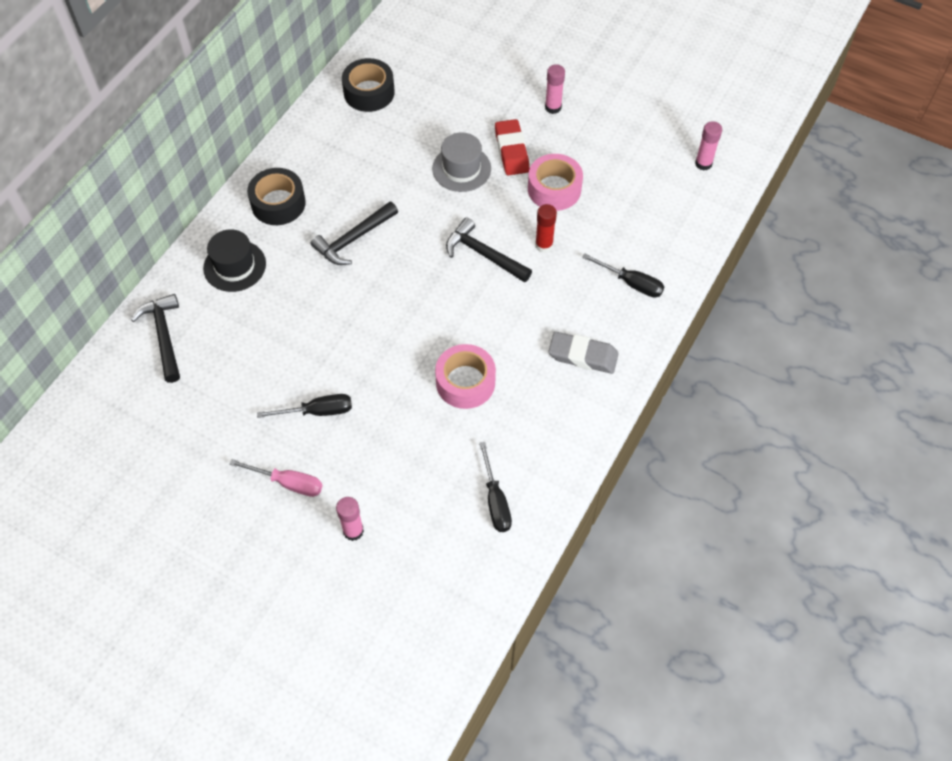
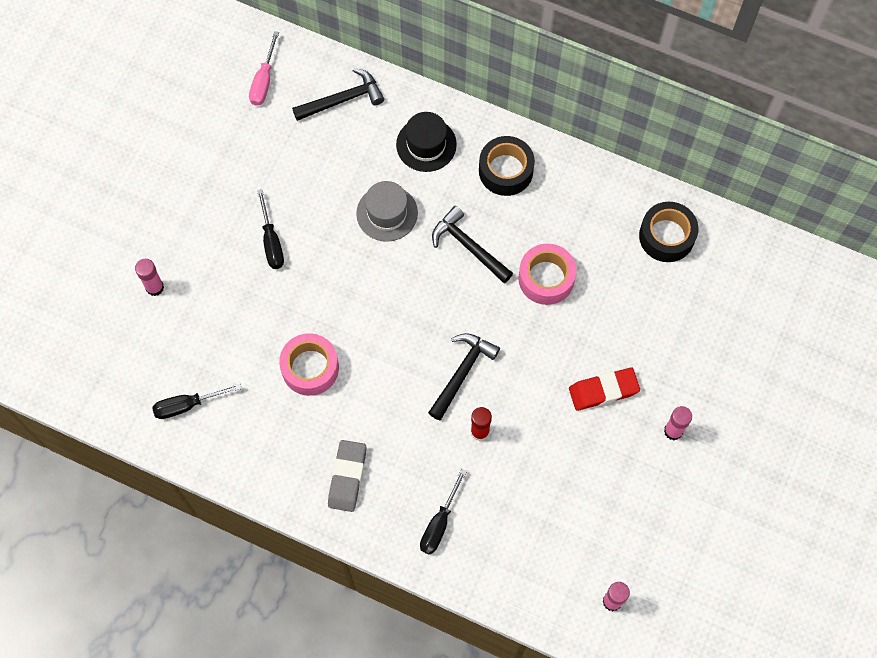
camera: 85 degrees right, 10 degrees up
pink screwdriver [229,459,322,497] -> pink screwdriver moved to [249,31,279,106]
grey hat [432,132,491,192] -> grey hat moved to [356,181,418,242]
pink tape [528,154,583,211] -> pink tape moved to [518,244,577,305]

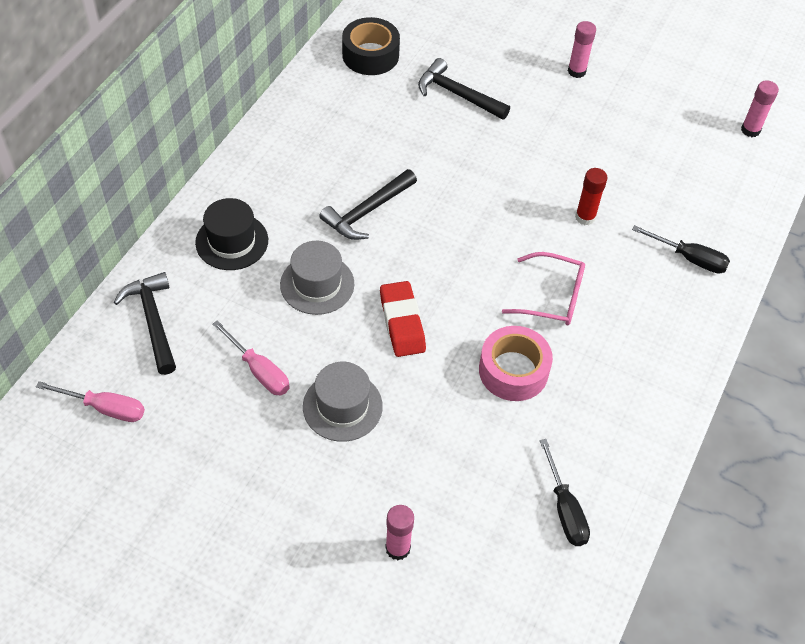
camera: 90 degrees left, 15 degrees down
black screwdriver [257,189,284,269] -> grey hat [303,362,383,442]
grey eraser [328,440,367,512] -> none
black hammer [428,333,500,420] -> black hammer moved to [418,58,510,120]
black tape [479,136,535,196] -> none
pink tape [518,244,577,305] -> none
red eraser [569,367,640,411] -> red eraser moved to [380,281,426,357]
none -> pink screwdriver [212,320,290,395]
none -> pink glasses [502,252,585,325]

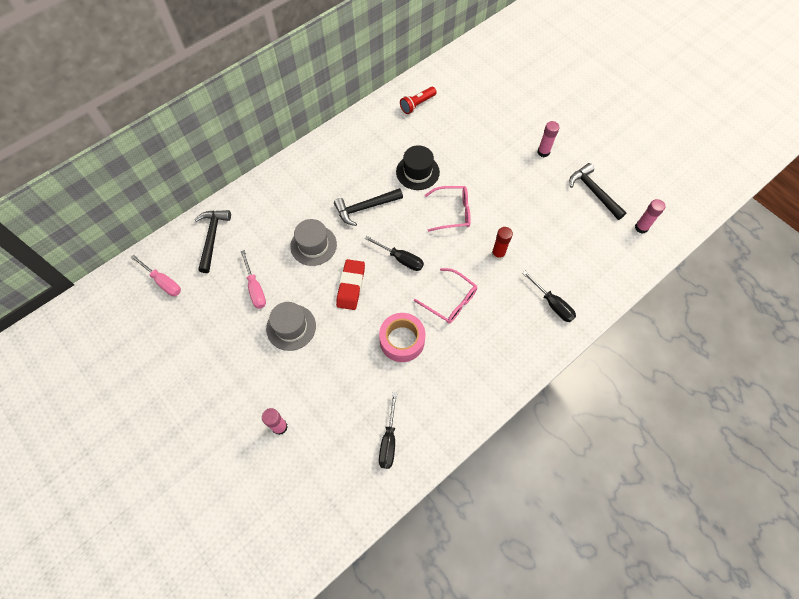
camera: 25 degrees right, 10 degrees up
black hat [195,198,268,270] -> black hat moved to [396,145,440,190]
black tape [342,17,400,75] -> red flashlight [400,87,437,114]
black hammer [418,58,510,120] -> black hammer moved to [569,163,626,220]
none -> black screwdriver [365,236,424,271]
none -> pink glasses [425,186,471,232]

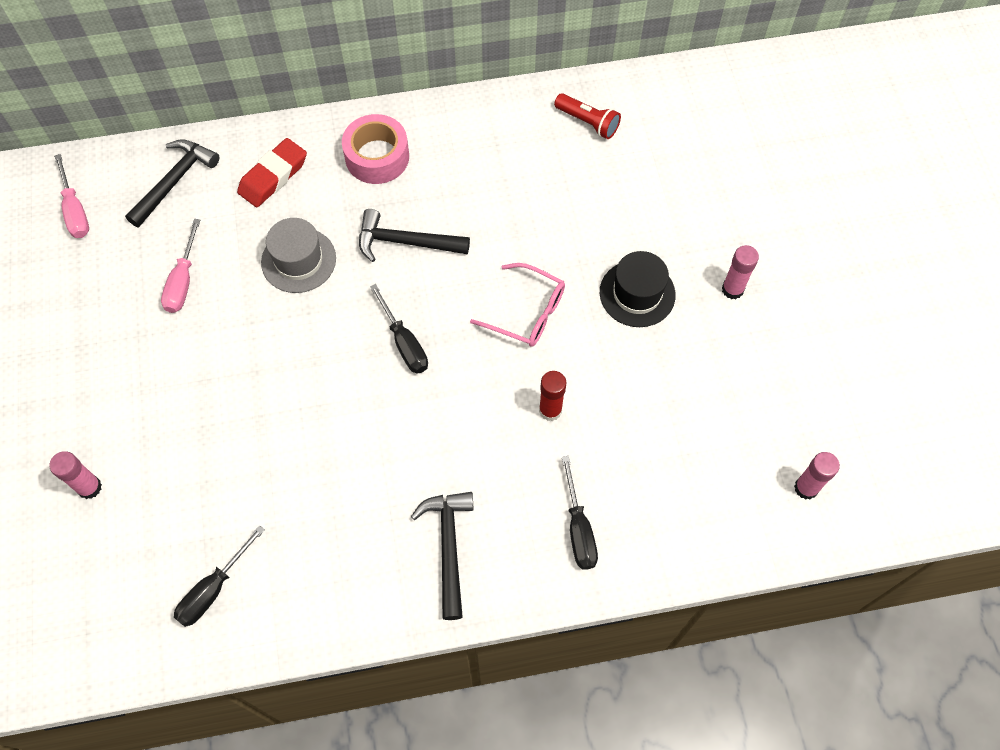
camera: 30 degrees right, 0 degrees up
grey hat [266,302,316,351] -> none
red eraser [336,259,365,310] -> red eraser moved to [237,138,307,207]
pink tape [379,313,425,362] -> pink tape moved to [342,114,409,184]
black hat [396,145,440,190] -> black hat moved to [600,251,676,327]
red flashlight [400,87,437,114] -> red flashlight turned 135 degrees counterclockwise [554,93,621,139]
pink glasses [414,268,477,324] -> none
black hammer [569,163,626,220] -> black hammer moved to [411,492,474,620]

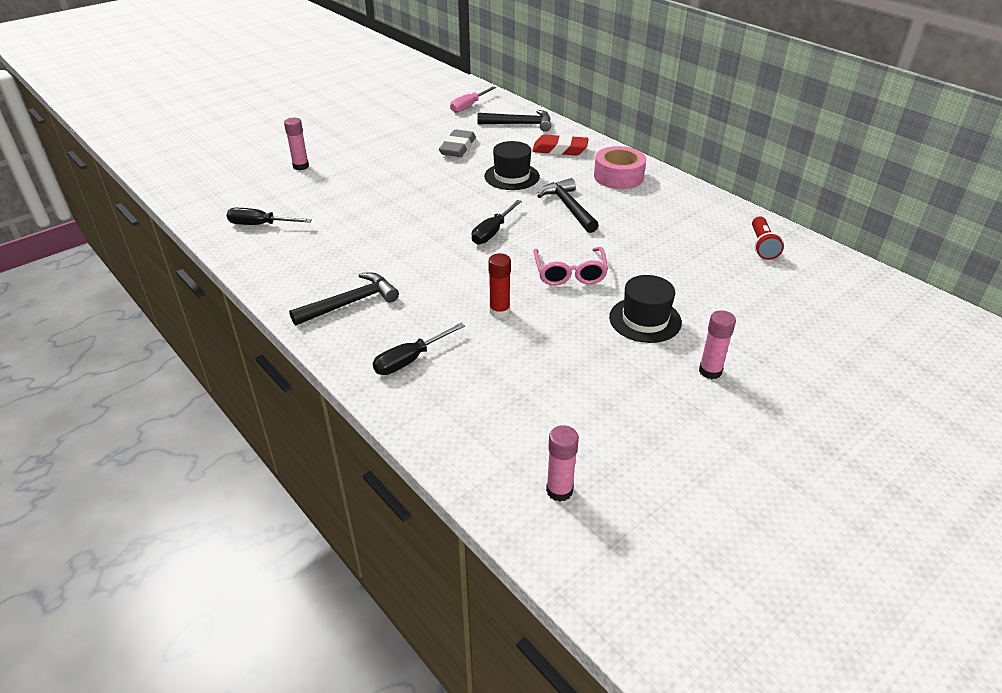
camera: 60 degrees right, 25 degrees down
pink screwdriver [161,219,200,313] -> grey eraser [439,129,476,157]
grey hat [261,218,336,293] -> black hat [484,141,540,190]

